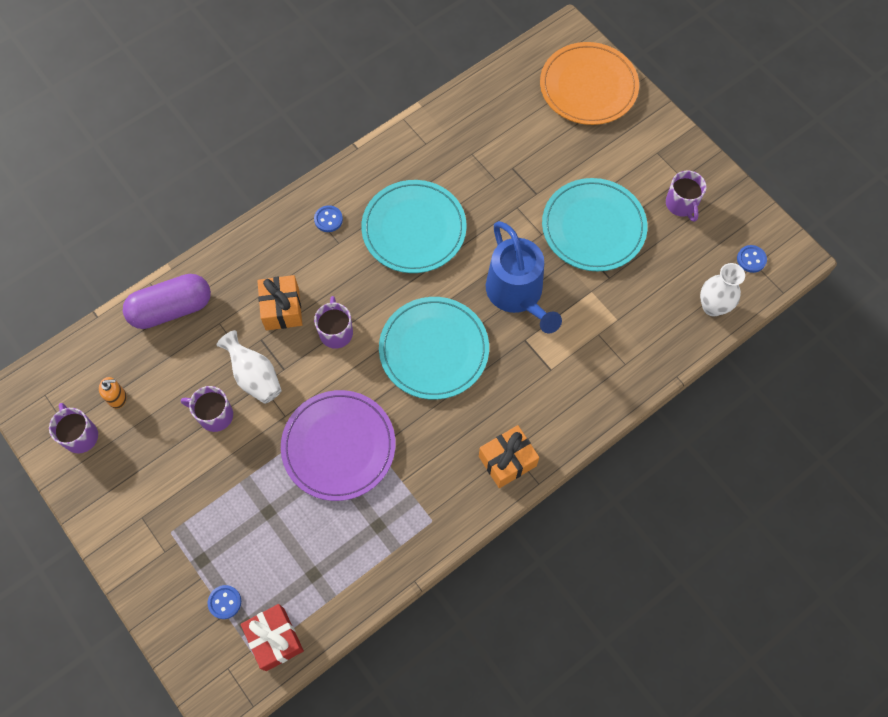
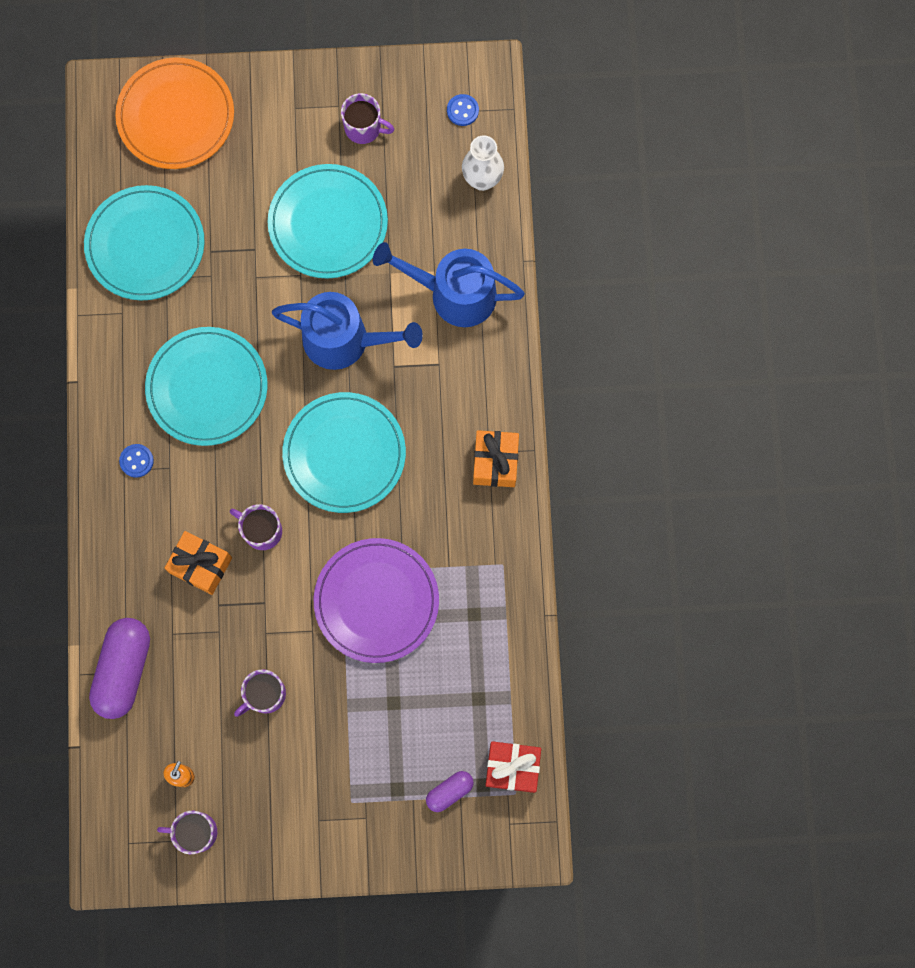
camera: 55 degrees left, 10 degrees up
blue button [208,585,241,619] -> purple capsule [426,771,474,812]
white vase [217,330,282,404] -> none
none -> turquoise plate [84,185,204,300]
none -> blue watering can [373,242,525,327]

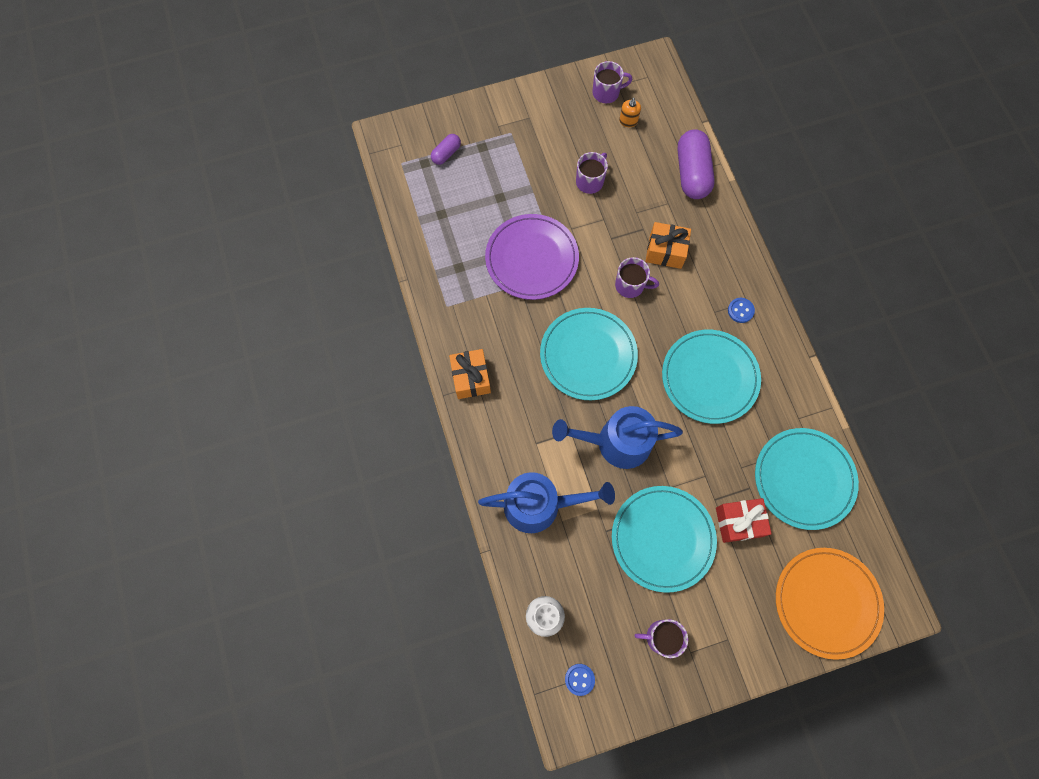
camera: 165 degrees right, 5 degrees down
red gift [485,741,541,793] -> red gift moved to [716,498,772,543]

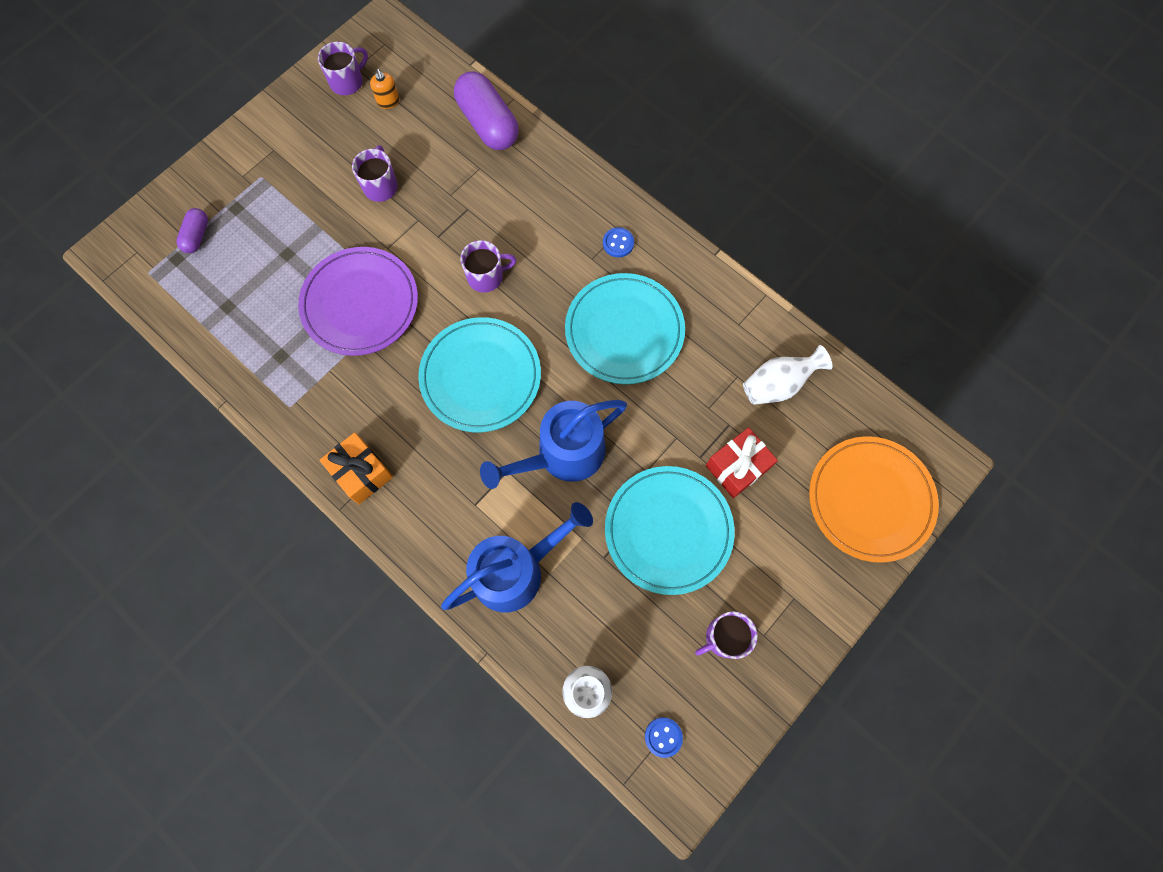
camera: 30 degrees left, 0 degrees up
orange gift [645,222,691,269] -> none
turquoise plate [755,428,859,530] -> white vase [743,345,833,405]

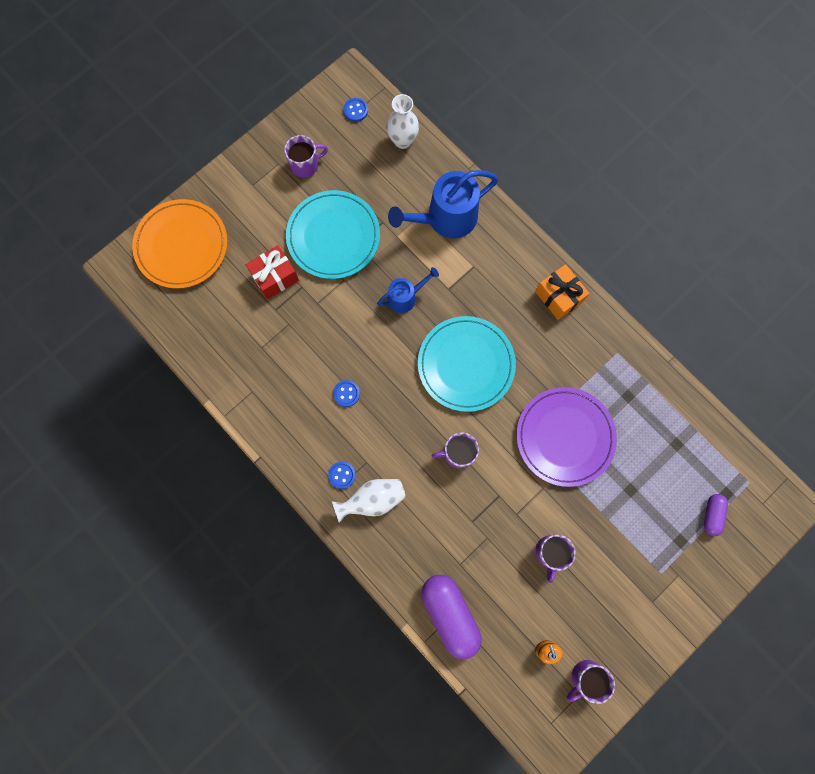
camera: 175 degrees left, 5 degrees up
blue watering can [480,400,627,489] -> blue watering can [377,267,439,313], size x0.56
turquoise plate [565,273,685,384] -> blue button [333,380,360,407]
white vase [743,345,833,405] -> white vase moved to [332,479,406,523]

